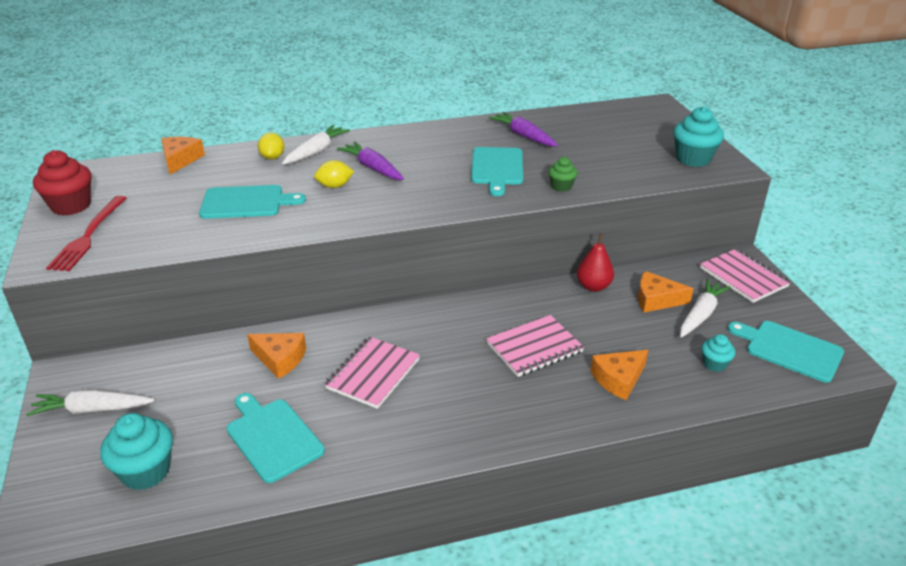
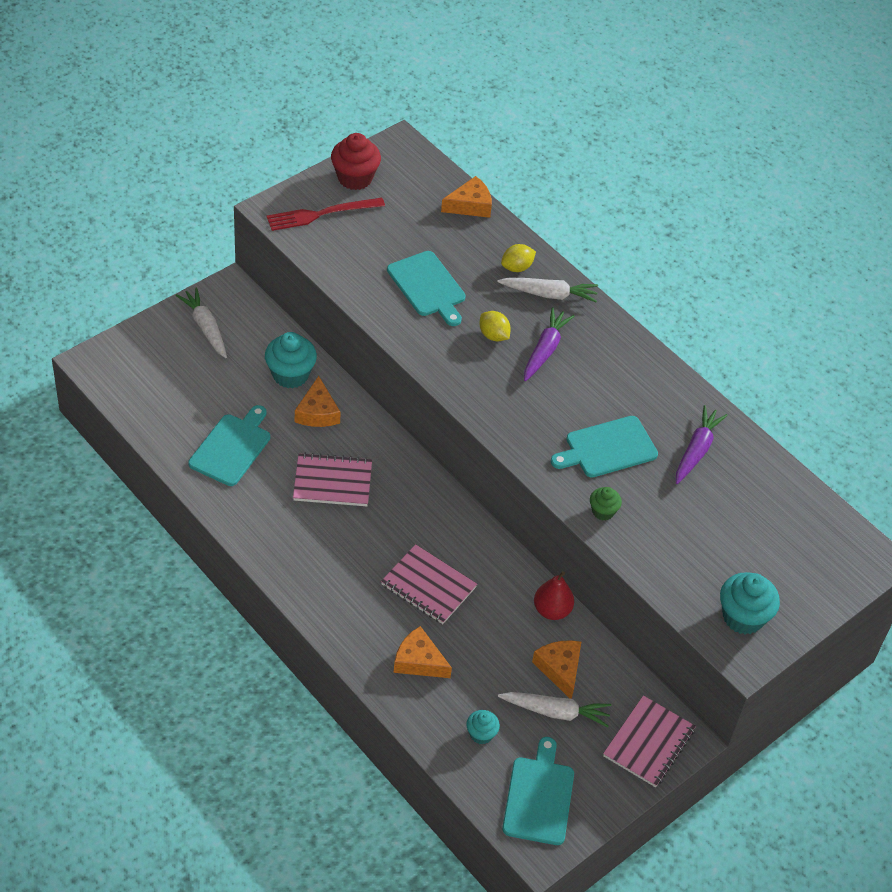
camera: 60 degrees right, 15 degrees up
turquoise cupcake [100,413,173,490] -> turquoise cupcake moved to [265,332,317,388]

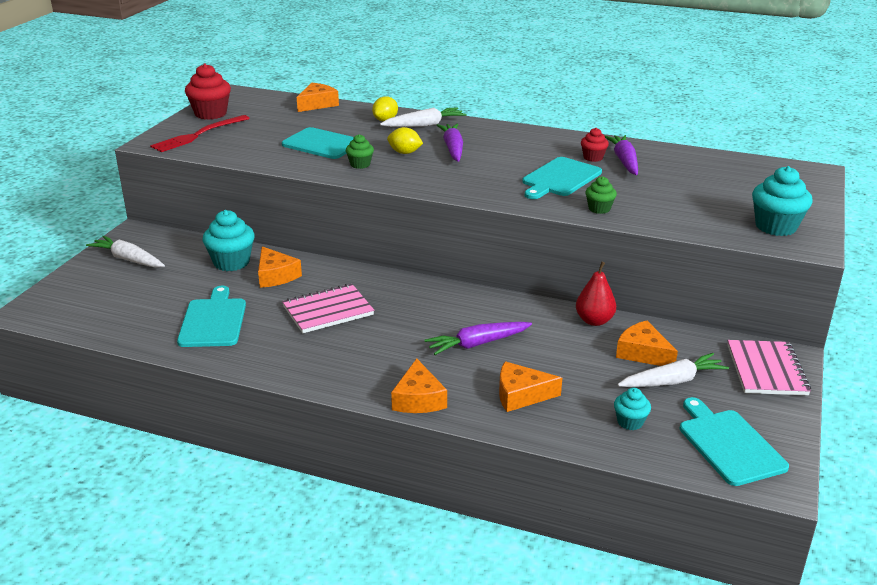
camera: 25 degrees left, 20 degrees down
pink notebook [381,544,477,624] -> purple carrot [424,322,532,355]
none -> green cupcake [346,134,374,169]
none -> orange cheese [391,358,447,413]
none -> red cupcake [581,128,609,162]

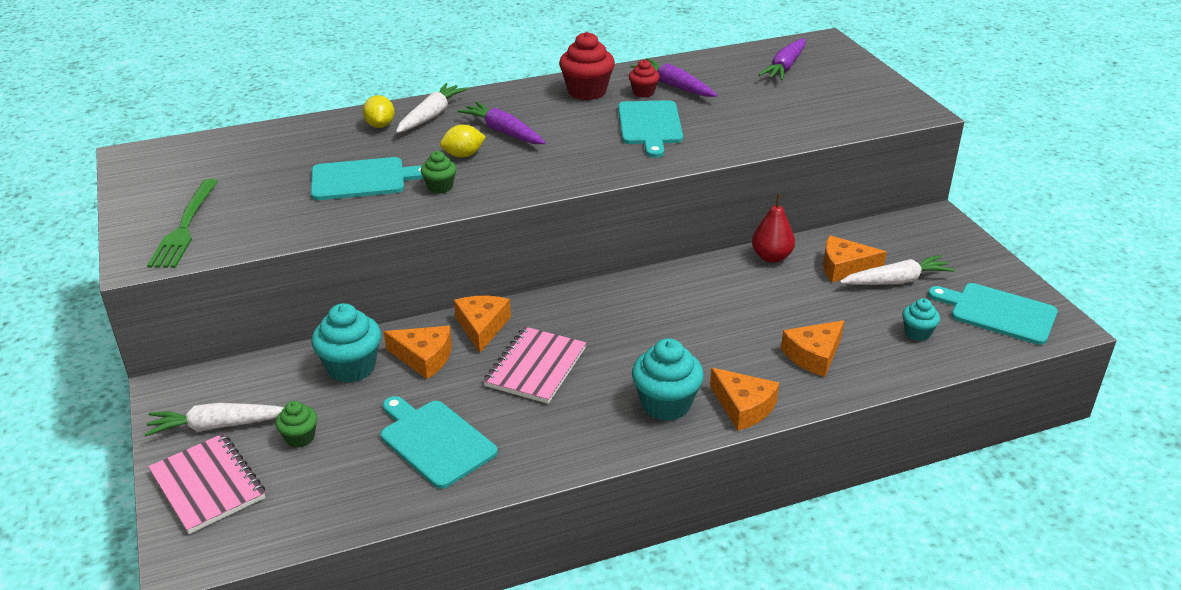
camera: 40 degrees left, 5 degrees up
red fork [150,115,250,152] -> green fork [147,179,218,268]
red cupcake [185,63,231,120] -> red cupcake moved to [559,32,615,100]
orange cheese [297,83,339,112] -> orange cheese moved to [454,296,511,353]
purple carrot [424,322,532,355] -> purple carrot moved to [759,38,806,81]
green cupcake [585,176,617,214] -> green cupcake moved to [275,401,318,448]
white carrot [617,353,729,387] -> white carrot turned 45 degrees clockwise [840,255,955,285]
pink notebook [727,340,811,395] -> pink notebook moved to [148,434,266,534]
turquoise cupcake [752,166,813,236] -> turquoise cupcake moved to [632,338,704,421]

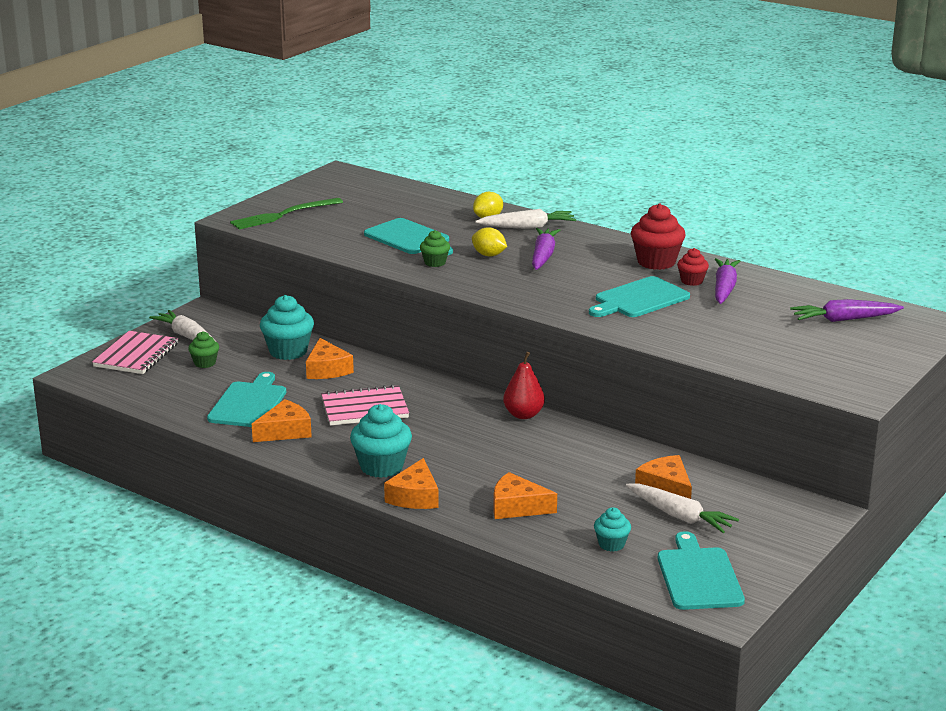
camera: 55 degrees right, 10 degrees down
orange cheese [454,296,511,353] -> orange cheese moved to [252,399,312,442]
red pear [752,194,795,263] -> red pear moved to [503,352,545,419]

